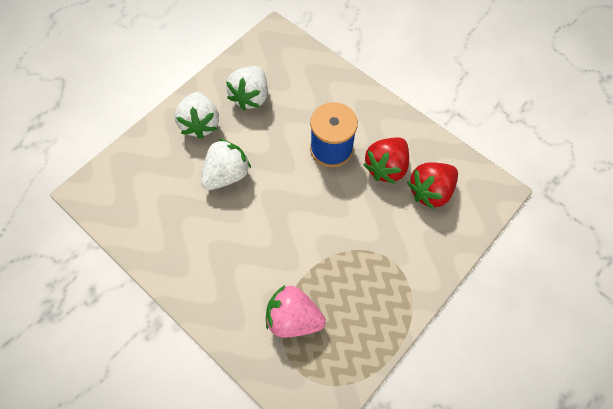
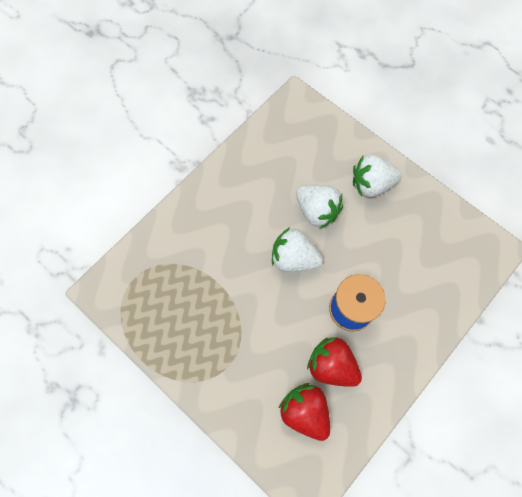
camera: 90 degrees right, 5 degrees up
white strawberry [226,66,268,110] -> white strawberry moved to [272,227,323,272]
pink strawberry [266,285,326,338] -> none

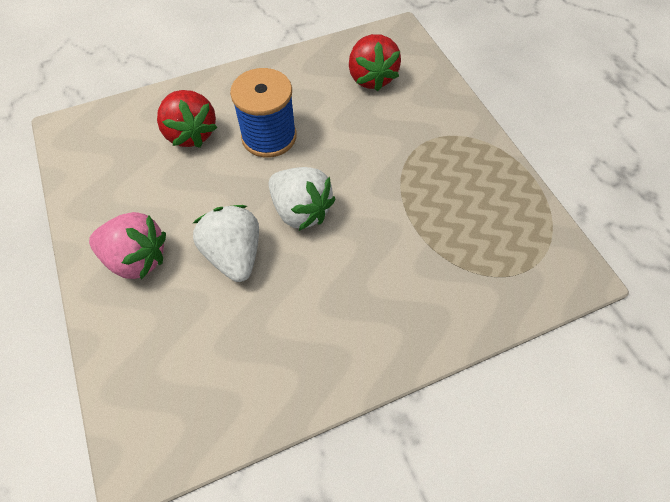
camera: 155 degrees left, 10 degrees down
red strawberry [307,337,362,387] -> red strawberry moved to [157,90,218,148]
white strawberry [353,155,401,197] -> pink strawberry [89,212,166,279]

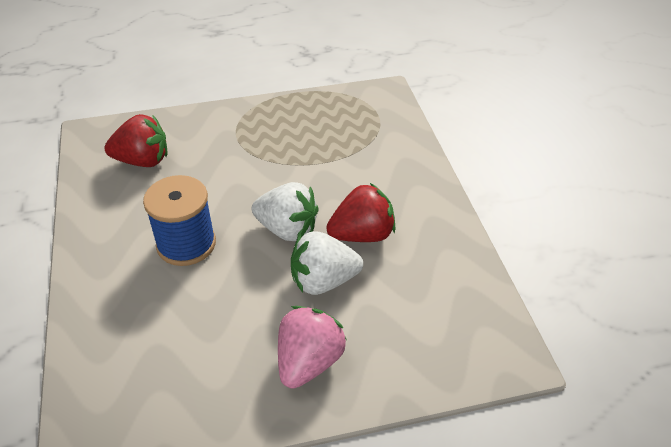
camera: 80 degrees left, 15 degrees down
red strawberry [157,90,218,148] -> red strawberry moved to [326,183,395,242]
white strawberry [269,167,336,231] -> white strawberry turned 60 degrees clockwise [251,182,319,241]

